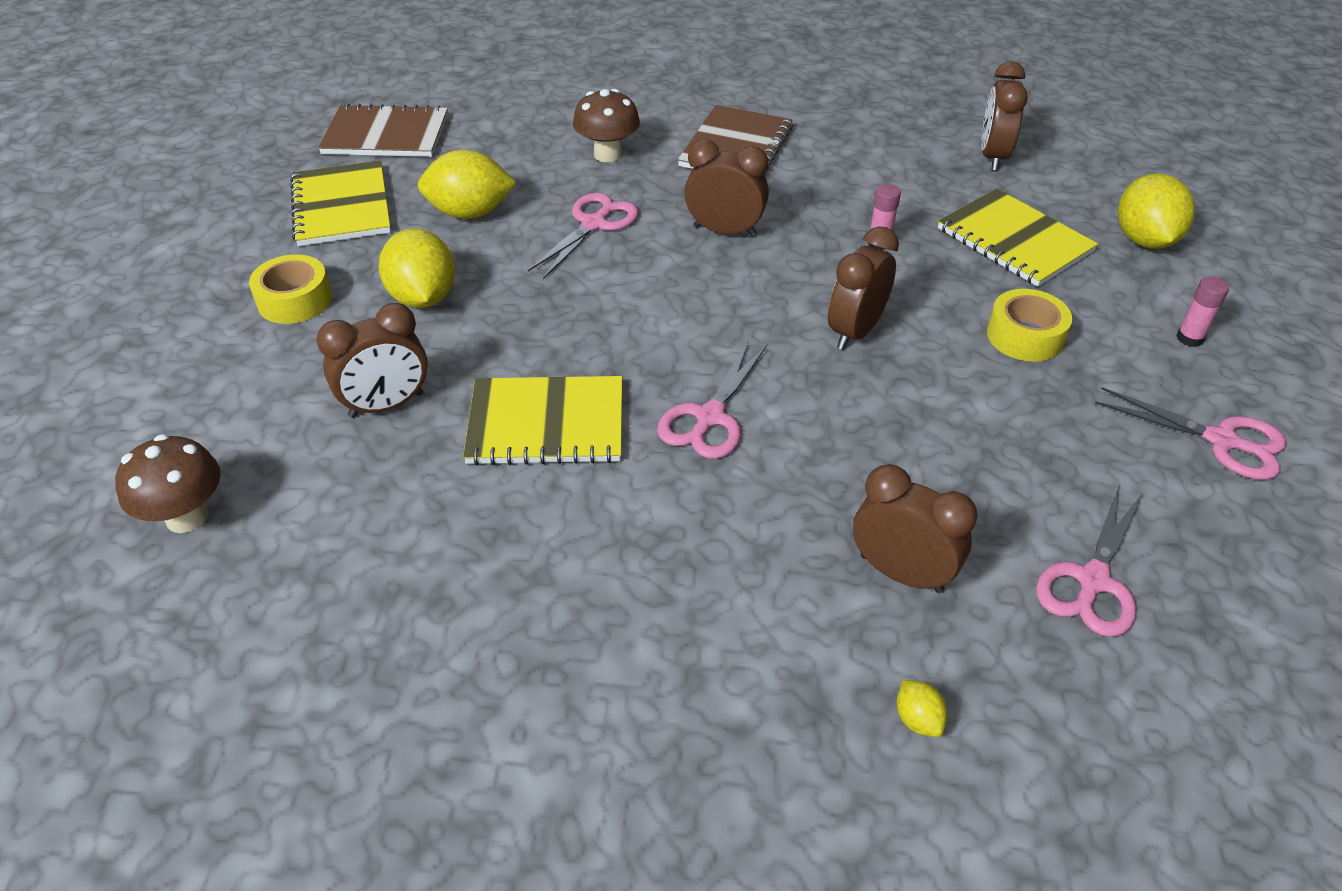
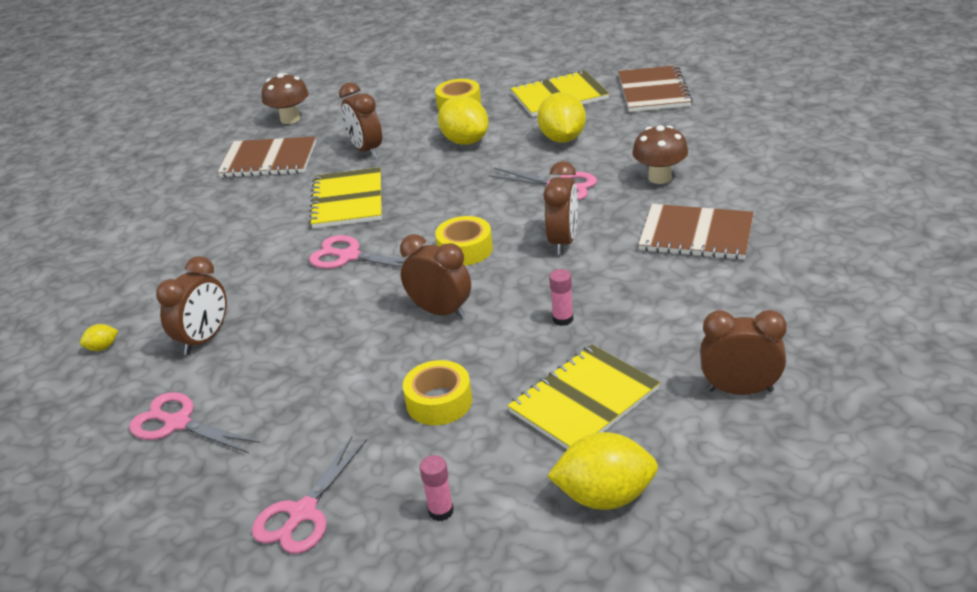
camera: 90 degrees right, 10 degrees down
yellow lemon [379,228,455,308] -> yellow lemon turned 75 degrees clockwise [438,96,489,145]
none -> brown notebook [217,137,316,177]
none -> yellow tape [435,216,493,265]

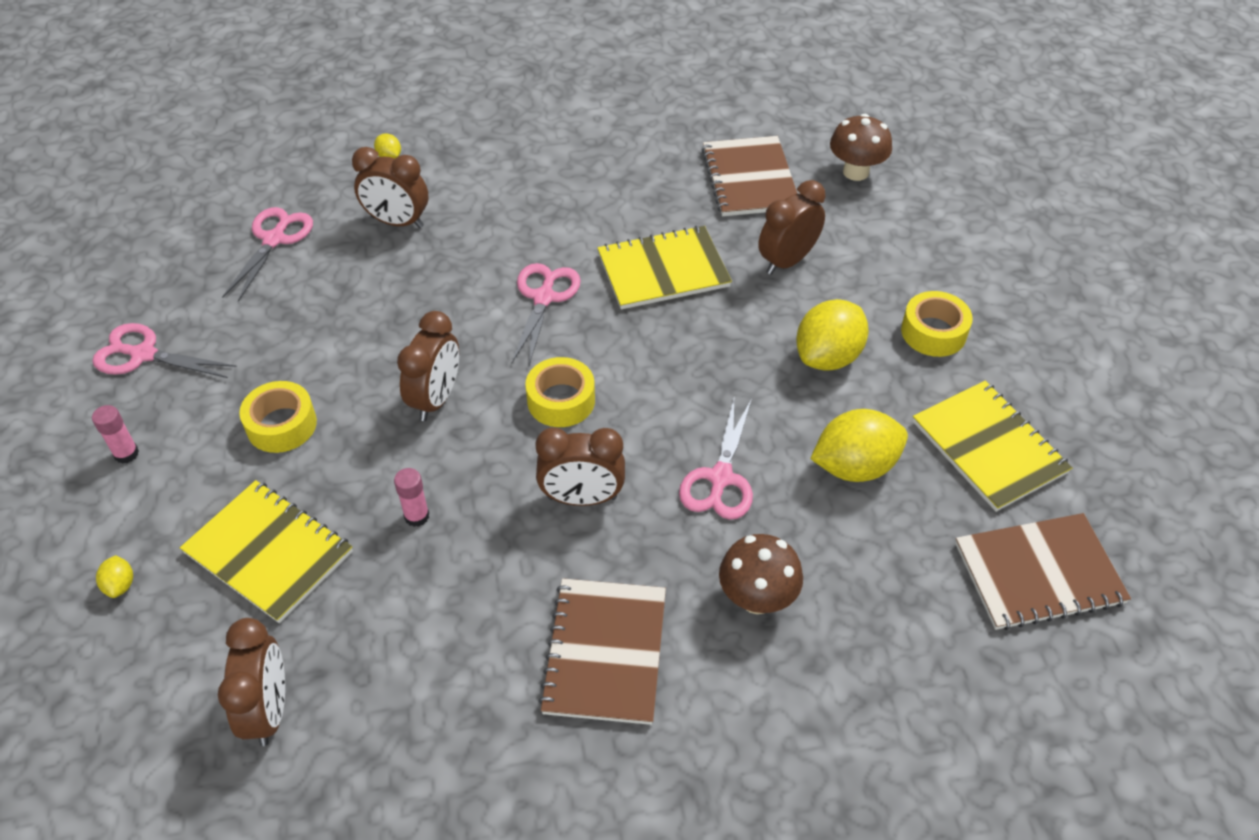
camera: 75 degrees right, 15 degrees up
yellow lemon [548,432,658,510] -> yellow lemon [96,555,133,598], size x0.44

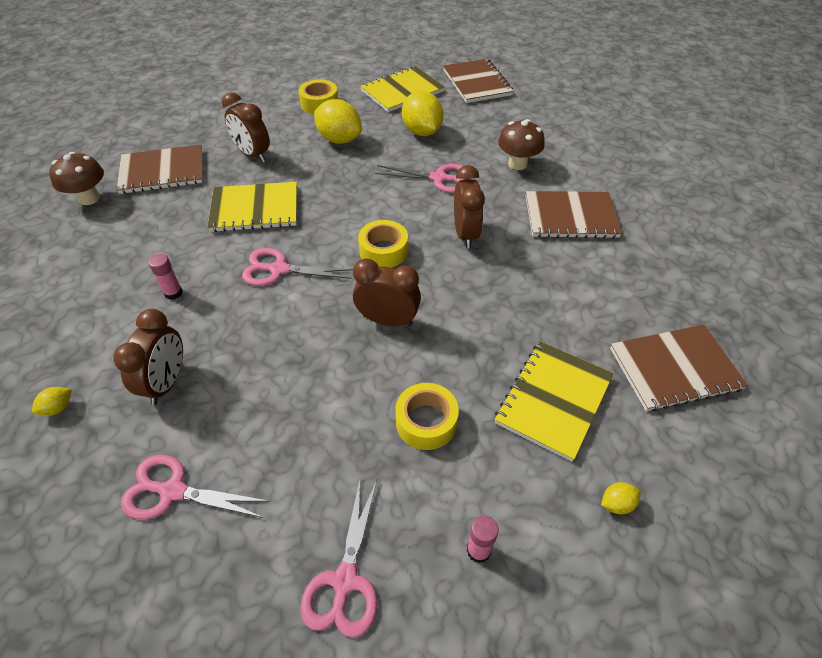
camera: 95 degrees left, 0 degrees up
brown clock [218,618,285,746] -> brown notebook [610,325,748,411]
pink glue stick [394,468,429,527] -> pink glue stick moved to [148,254,183,300]
yellow notebook [597,226,732,310] -> yellow notebook turned 75 degrees counterclockwise [207,182,297,232]
brown mushroom [830,114,892,181] -> brown mushroom moved to [49,152,104,205]

